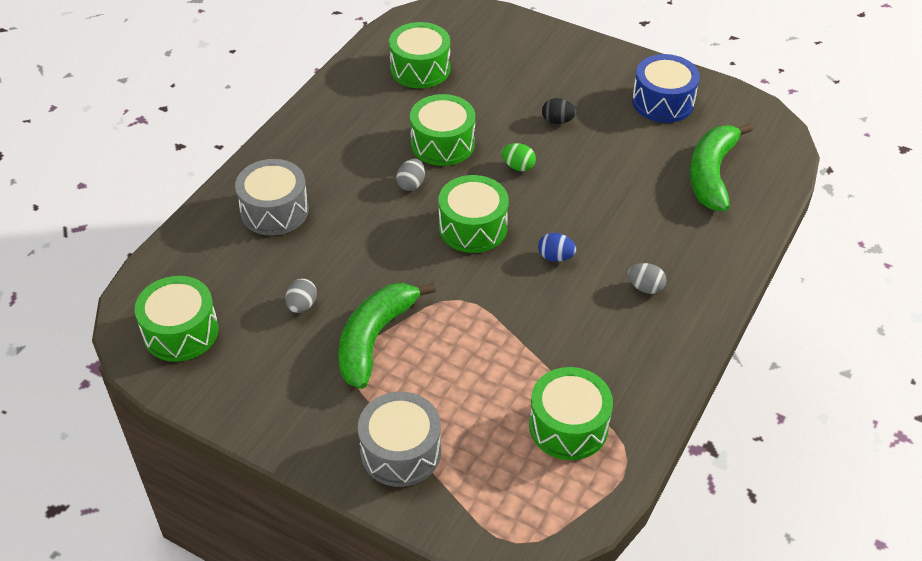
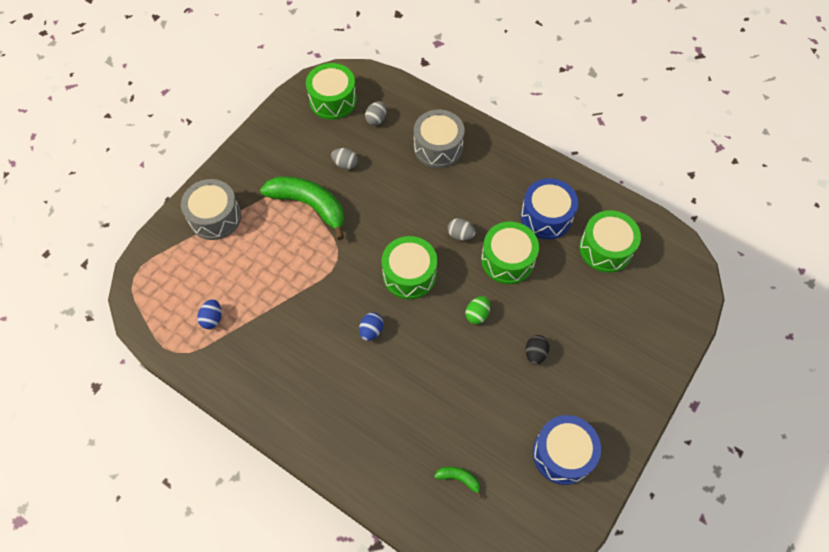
camera: 95 degrees right, 15 degrees up
green drum [529,367,613,460] -> blue egg [197,299,222,329]
grey egg [628,263,666,294] -> grey egg moved to [365,101,386,126]
green banana [690,123,753,211] -> green banana [434,467,482,499], size x0.43
none -> blue drum [521,178,578,239]

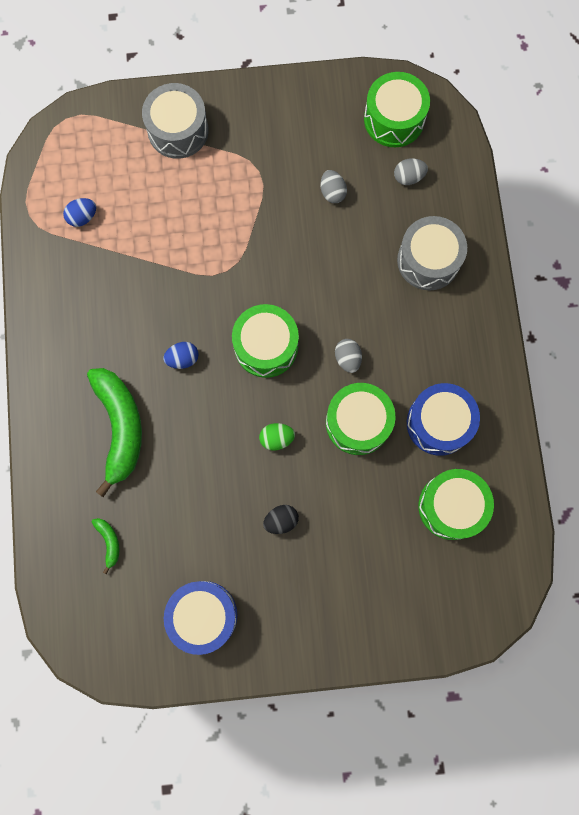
camera: 50 degrees right, 15 degrees up
green banana [260,176,344,240] -> green banana moved to [87,368,142,497]

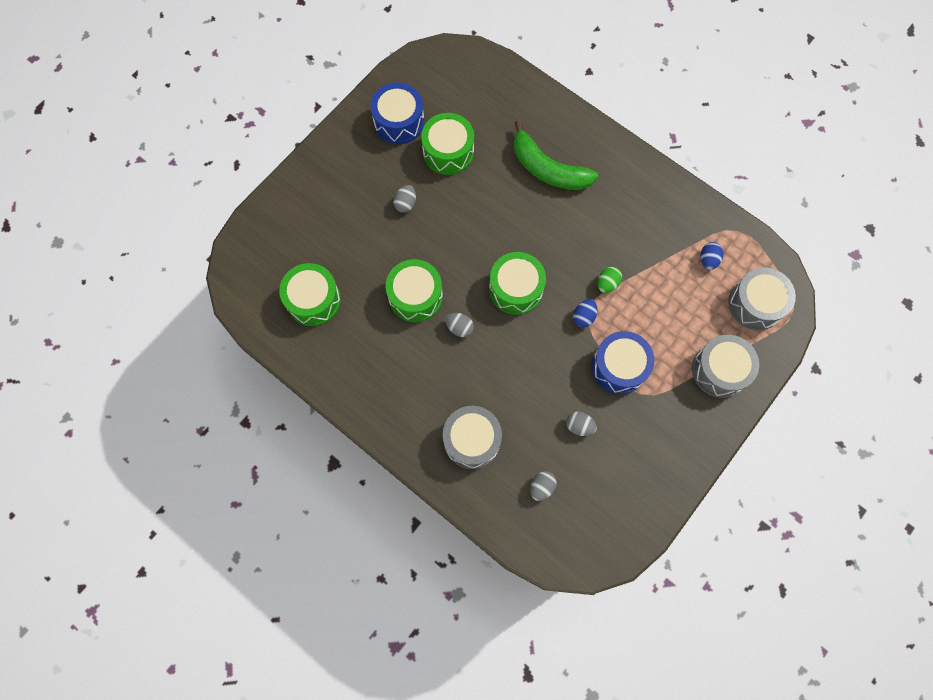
camera: 135 degrees right, 5 degrees down
green banana [92,518,120,574] -> none
blue egg [163,342,199,369] -> blue egg moved to [573,299,597,327]
green egg [259,423,295,451] -> green egg moved to [598,267,622,293]
black egg [263,505,299,534] -> grey egg [393,185,416,213]
green drum [364,72,430,147] -> green drum moved to [421,113,474,175]
blue drum [407,383,480,456] -> blue drum moved to [592,331,655,394]
none -> grey drum [728,267,796,330]

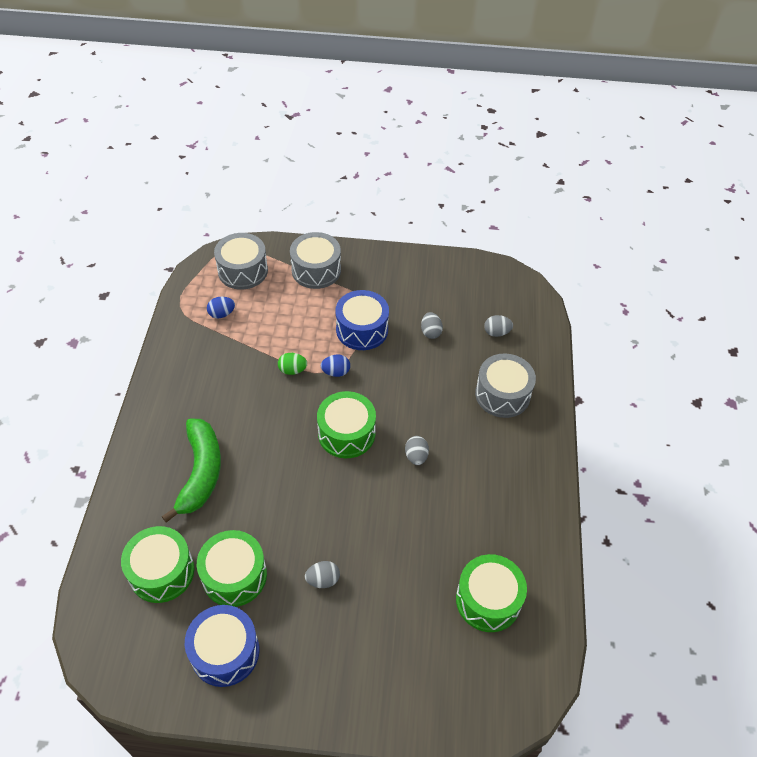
camera: 125 degrees left, 20 degrees down
green drum [386,259,443,322] -> green drum moved to [121,526,195,603]

